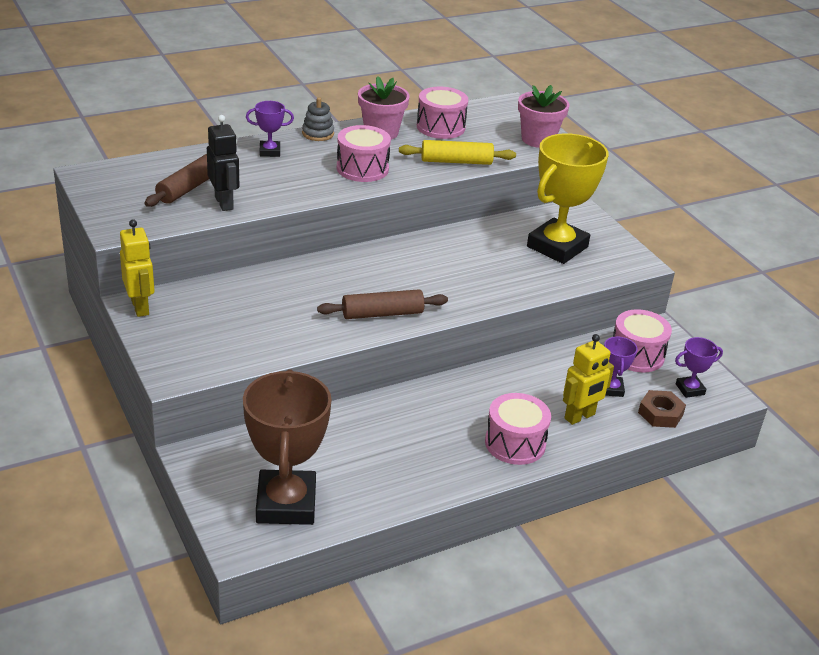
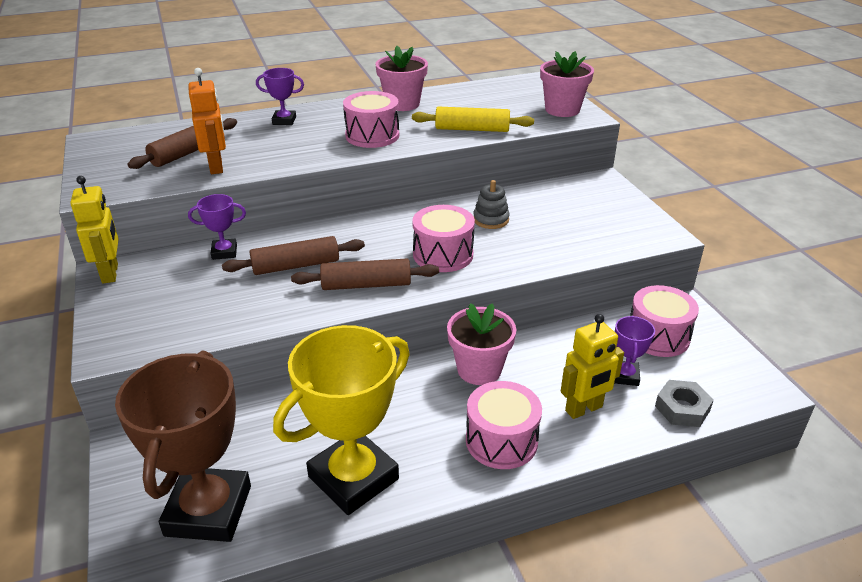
camera: 10 degrees right, 0 degrees up
black robot [207,115,239,211] -> orange robot [188,68,226,174]
grey stacking toy [302,97,334,141] -> grey stacking toy moved to [473,180,510,229]
pink drum [417,87,468,139] -> pink drum moved to [412,205,475,272]
yellow trophy [527,133,608,264] -> yellow trophy moved to [273,325,410,515]
brown nut [638,390,686,428] -> grey nut [655,380,714,427]
purple trophy [675,337,723,398] -> purple trophy moved to [188,194,246,260]
none -> brown rolling pin [222,236,365,275]
none -> pink flower pot [447,303,516,385]

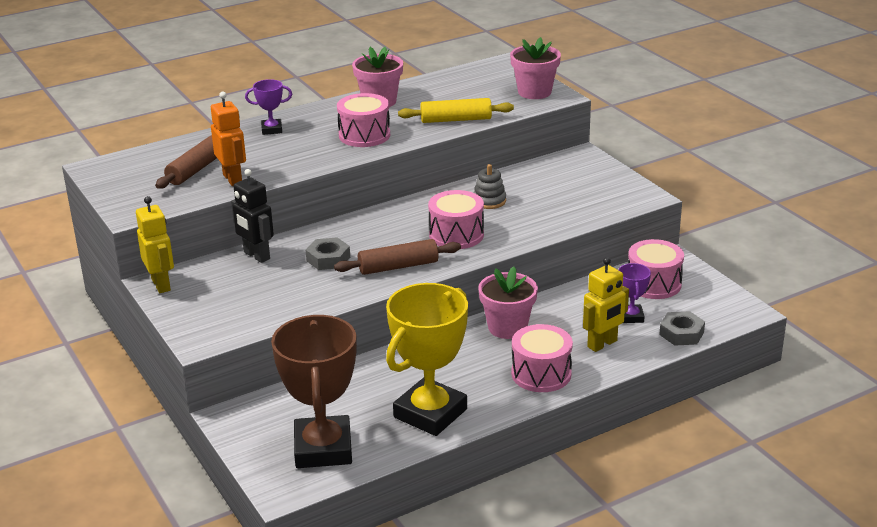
camera: 10 degrees left, 5 degrees down
purple trophy [188,194,246,260] -> black robot [231,169,274,263]
brown rolling pin [222,236,365,275] -> grey nut [306,237,350,270]

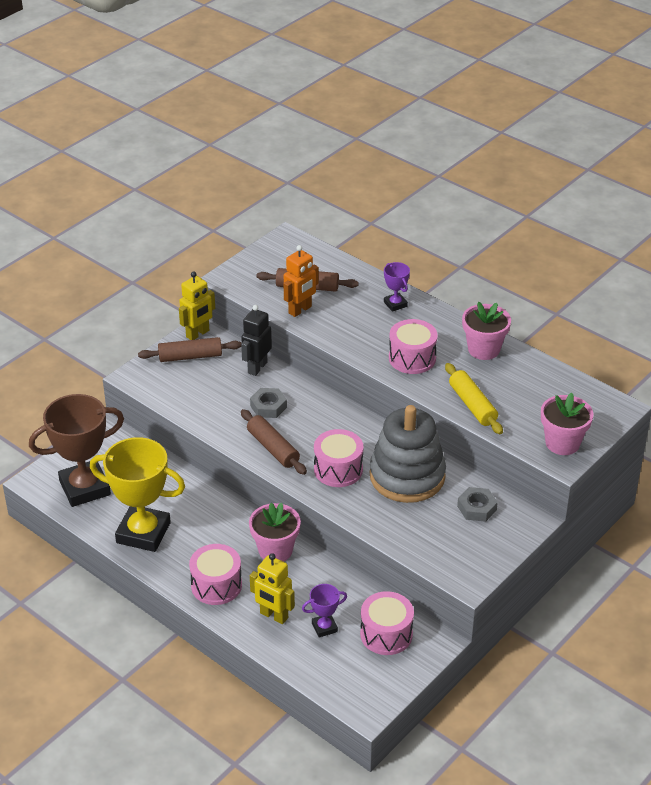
camera: 70 degrees right, 10 degrees up
grey stacking toy [473,164,506,209] -> grey stacking toy [370,405,446,503], size x2.41
grey nut [659,311,705,346] -> grey nut moved to [457,487,498,522]
none -> brown rolling pin [138,337,241,362]

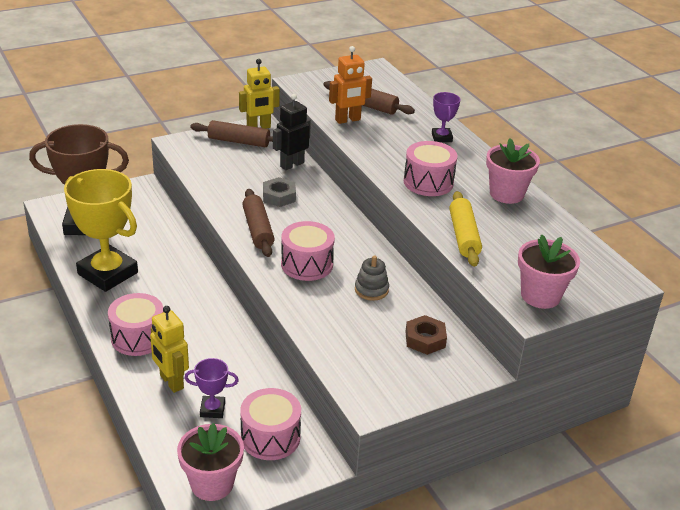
camera: 20 degrees right, 5 degrees down
pink flower pot [249,503,301,562] -> pink flower pot moved to [177,423,244,501]
grey stacking toy [370,405,446,503] -> grey stacking toy [355,255,389,301], size x0.42
grey nut [457,487,498,522] -> brown nut [405,315,447,355]

